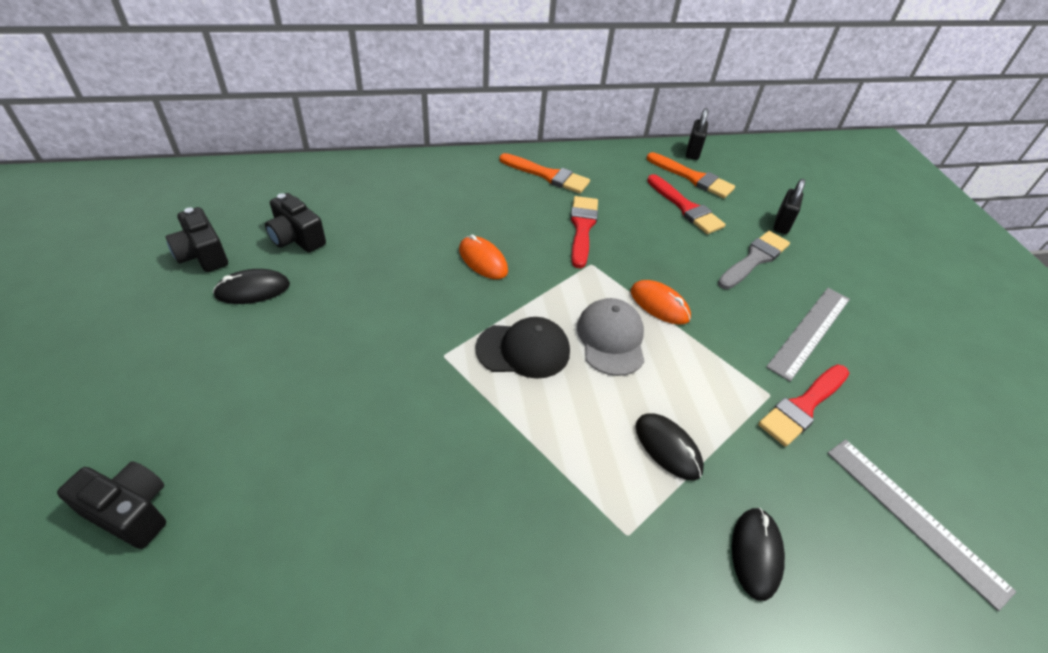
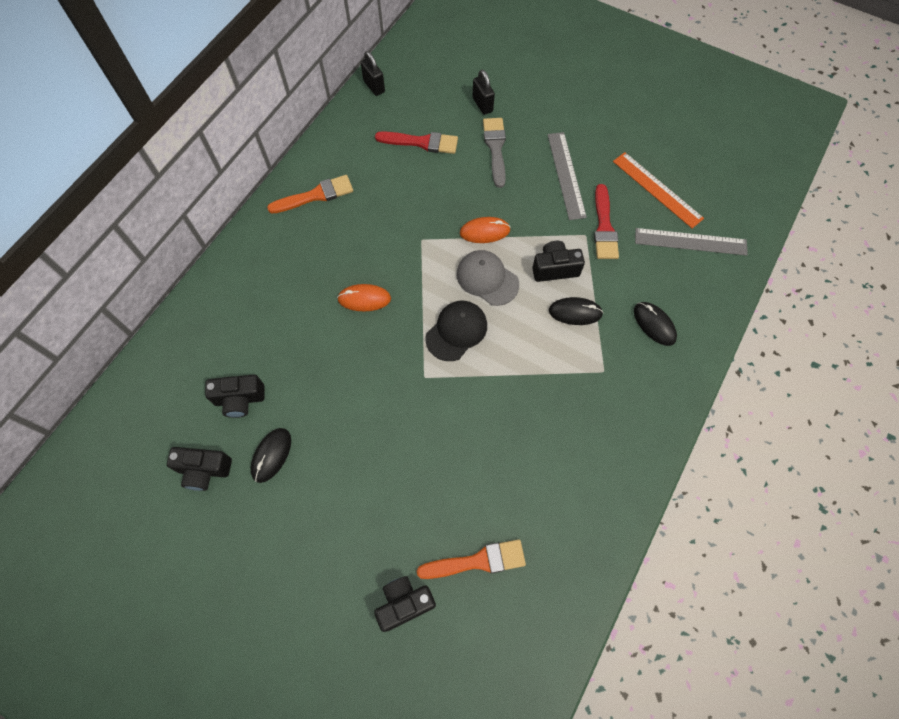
camera: 45 degrees left, 20 degrees up
red brush [570,196,598,268] -> none
orange brush [647,152,735,198] -> orange brush moved to [417,539,526,579]
none -> black camera [532,241,585,282]
none -> orange ruler [613,152,704,228]

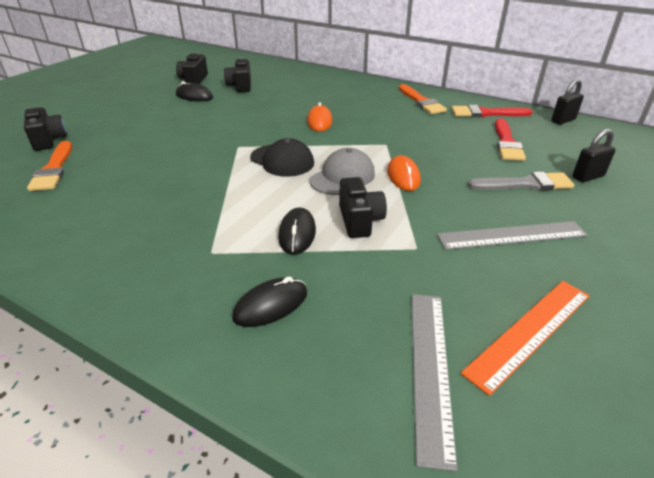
camera: 90 degrees right, 30 degrees down
red brush [594,184,619,259] -> red brush moved to [451,105,533,117]

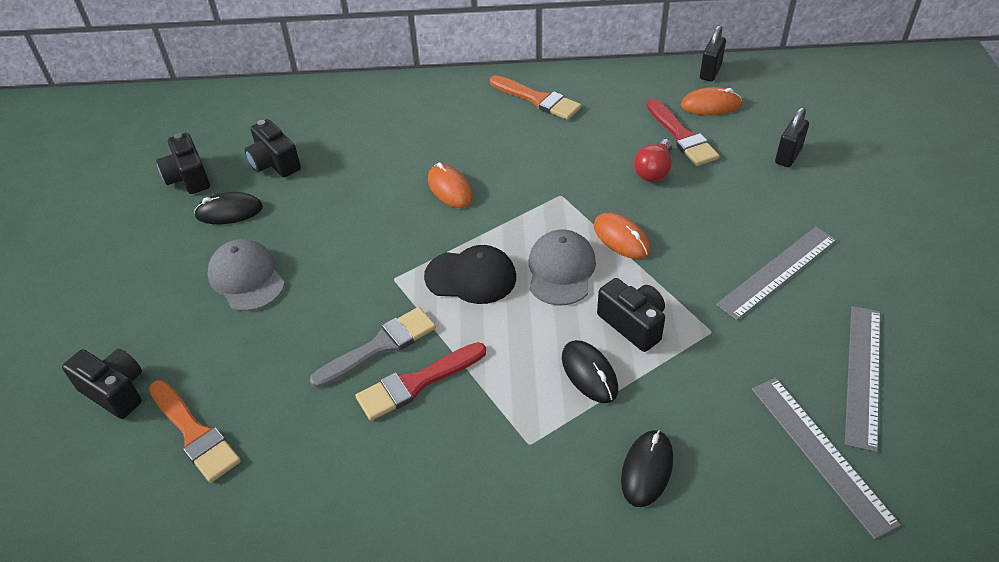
camera: 30 degrees left, 10 degrees up
red brush [451,105,533,117] -> red brush moved to [355,342,486,421]
orange ruler [461,281,590,396] -> grey ruler [845,306,880,452]
grey brush [468,172,574,191] -> grey brush moved to [310,307,436,388]
none -> grey cap [208,239,285,311]
none -> red light bulb [634,139,672,182]
none -> orange mouse [681,87,742,115]

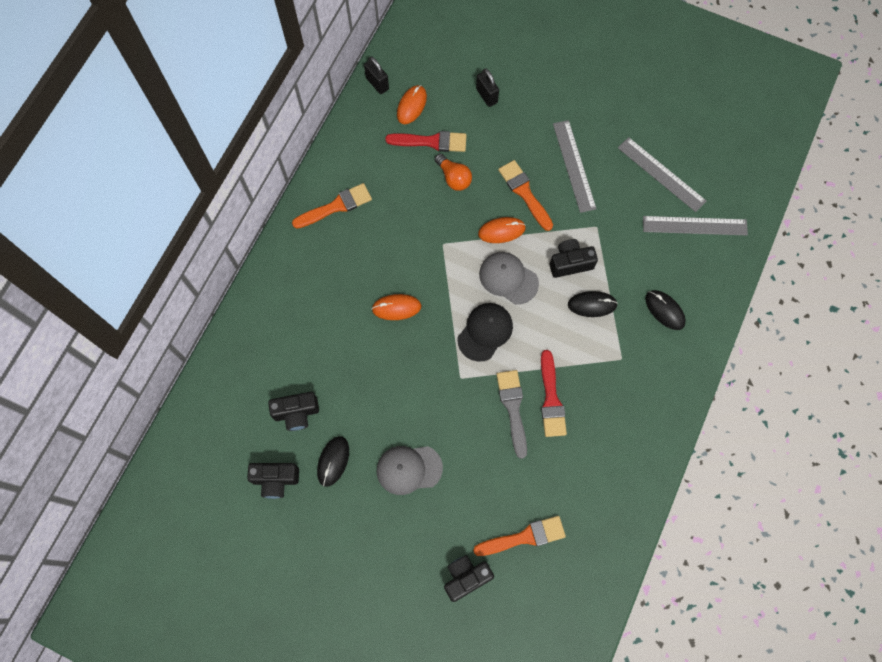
camera: 65 degrees left, 25 degrees up
red light bulb [634,139,672,182] -> orange light bulb [435,154,472,191]
none -> orange brush [498,160,553,231]

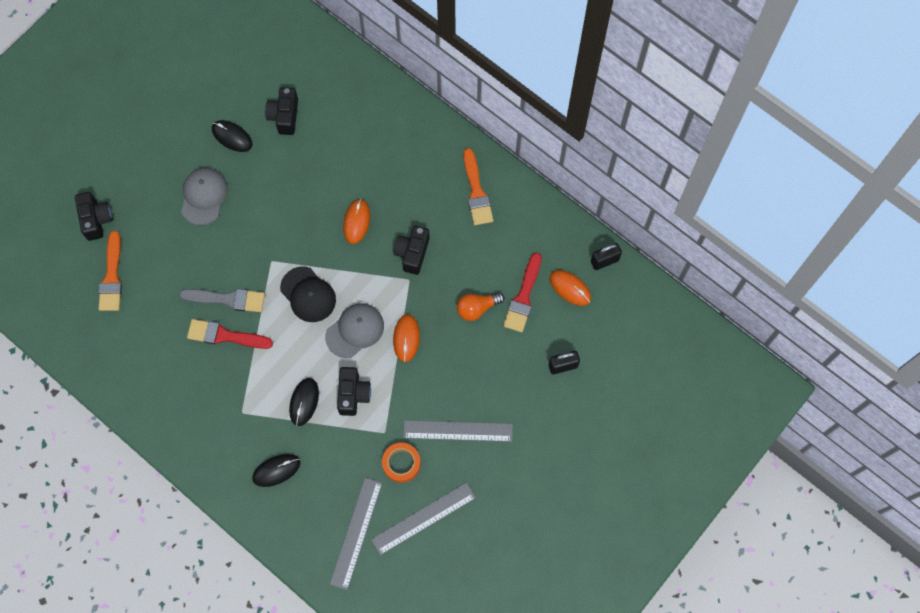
camera: 105 degrees right, 0 degrees up
black camera [247,463,299,499] -> black camera moved to [393,226,430,275]
orange brush [498,160,553,231] -> none
none -> orange tape [382,443,421,483]

